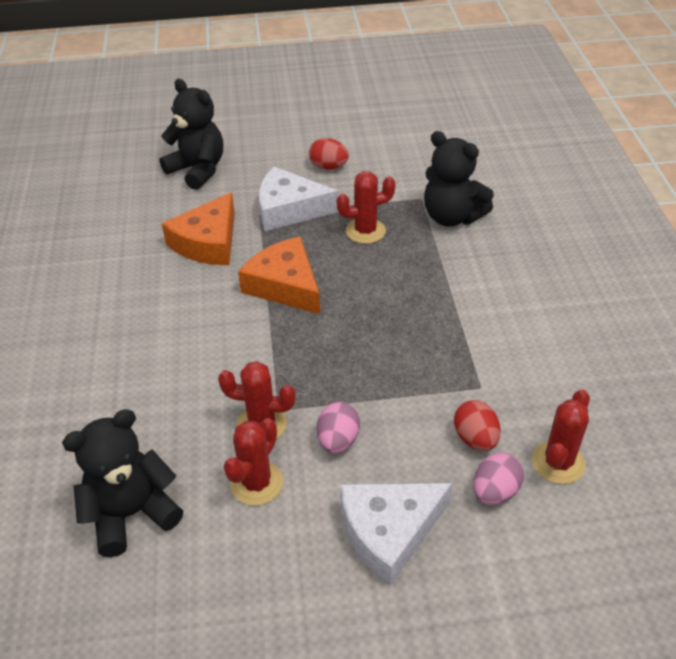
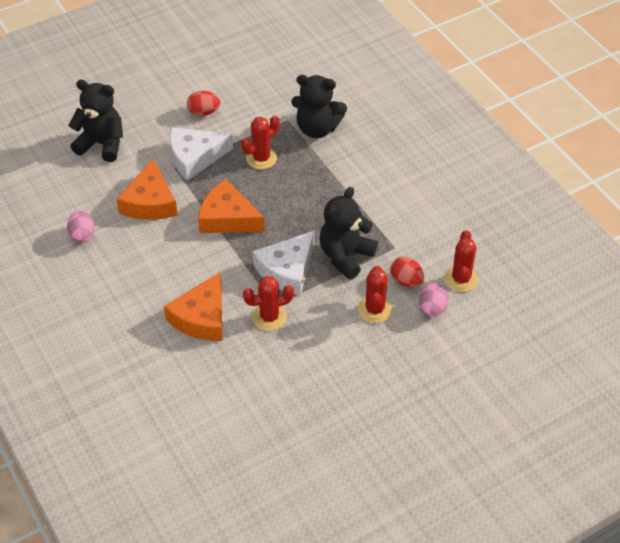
camera: 25 degrees left, 5 degrees up
black teddy bear [62,409,183,557] -> black teddy bear moved to [320,187,378,280]
red cactus [224,418,283,506] -> red cactus moved to [358,266,392,323]
pink egg [316,402,360,454] -> pink egg moved to [67,211,95,243]
white cheese [341,483,452,586] -> white cheese moved to [253,231,314,296]
none -> orange cheese [164,272,222,341]

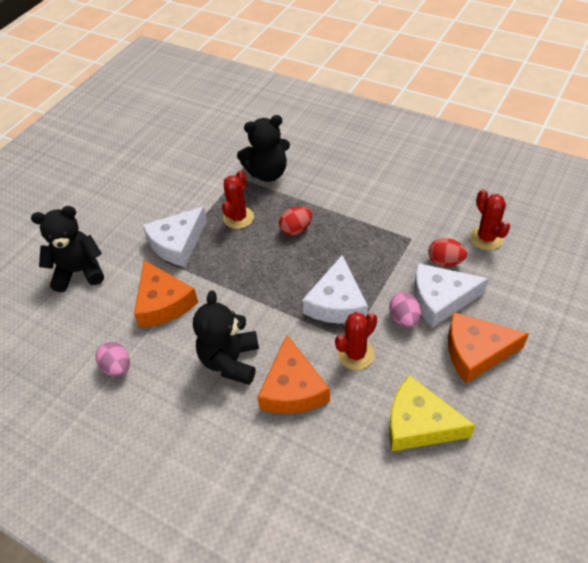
camera: 25 degrees left, 0 degrees up
red egg [187,91,220,116] -> red egg moved to [279,206,312,235]
orange cheese [198,179,265,233] -> orange cheese moved to [448,312,529,383]
black teddy bear [320,187,378,280] -> black teddy bear moved to [193,291,259,385]
red cactus [358,266,392,323] -> white cheese [414,263,489,328]
pink egg [419,283,449,317] -> pink egg moved to [389,292,421,328]
none -> yellow cheese [389,375,475,452]

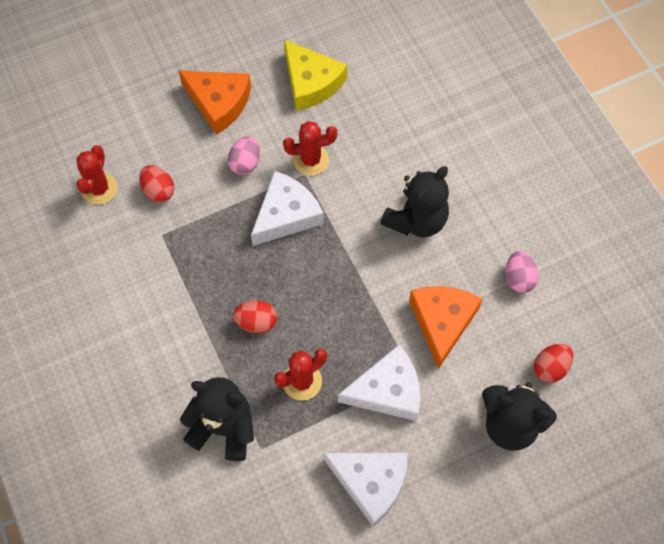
camera: 150 degrees left, 15 degrees up
orange cheese [257,335,330,414] -> none
white cheese [414,263,489,328] -> white cheese moved to [324,453,408,527]
none -> red egg [534,344,573,383]

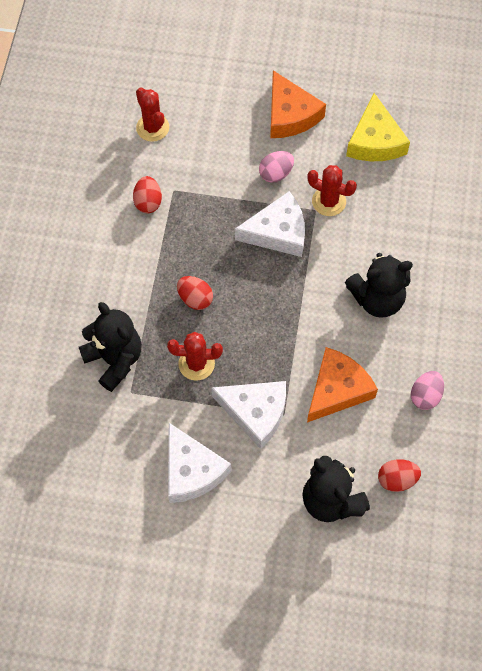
camera: 35 degrees right, 0 degrees up
red cactus [76,145,118,205] -> red cactus turned 75 degrees counterclockwise [136,87,169,142]
red egg [139,165,175,203] -> red egg moved to [133,176,162,213]

